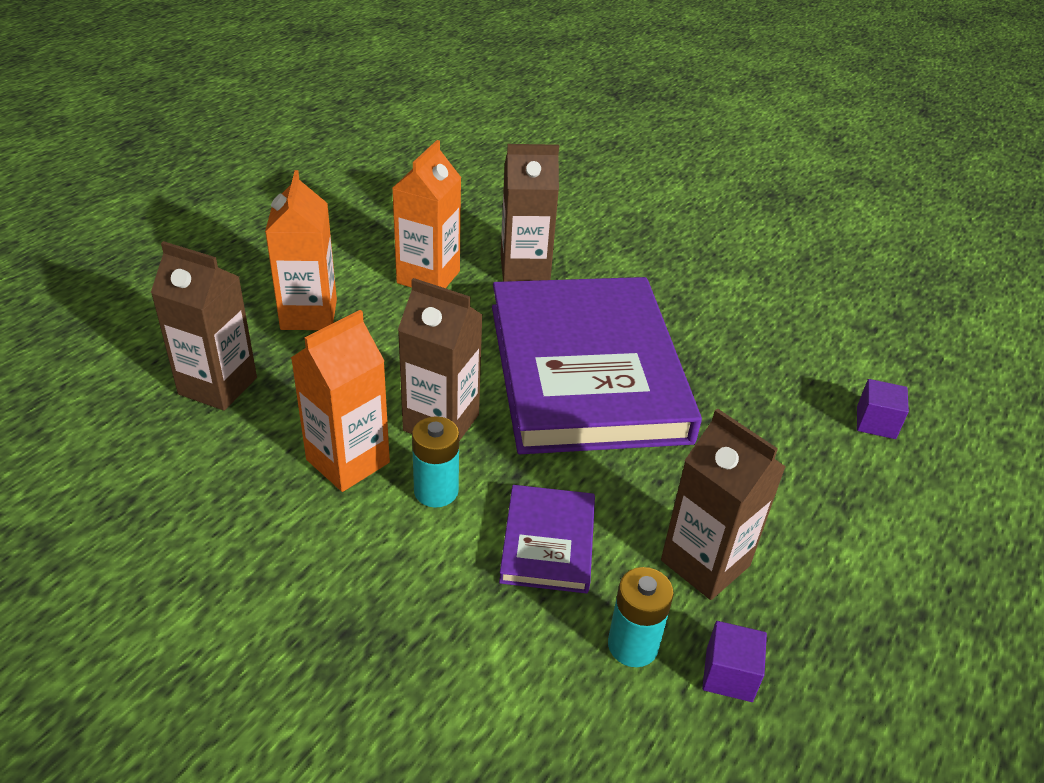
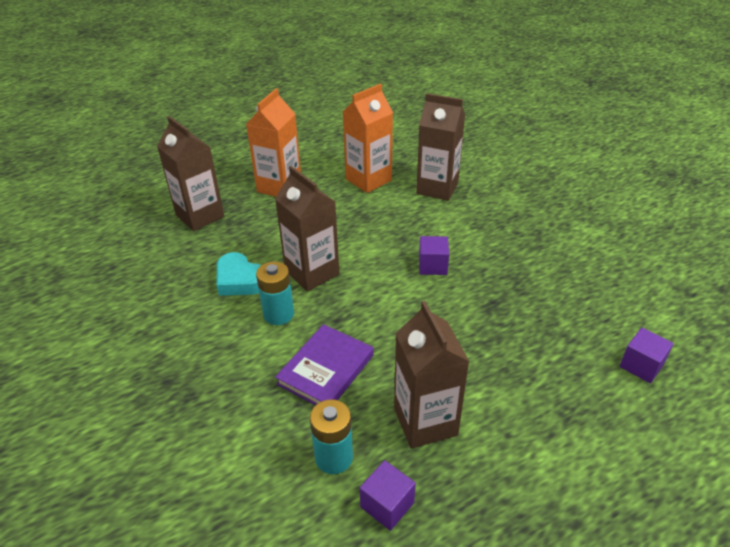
camera: 30 degrees right, 0 degrees up
orange carton [291,310,390,492] -> turquoise heart [216,252,261,296]
purple book [492,277,702,454] -> purple cube [419,236,449,275]

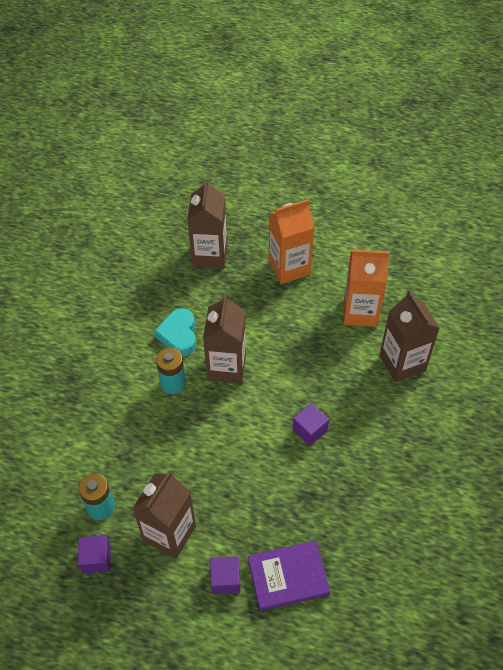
camera: 45 degrees right, 15 degrees up
purple book [275,324,374,405] -> purple book moved to [248,541,330,611]
purple cube [620,328,674,383] -> purple cube moved to [210,556,240,594]

